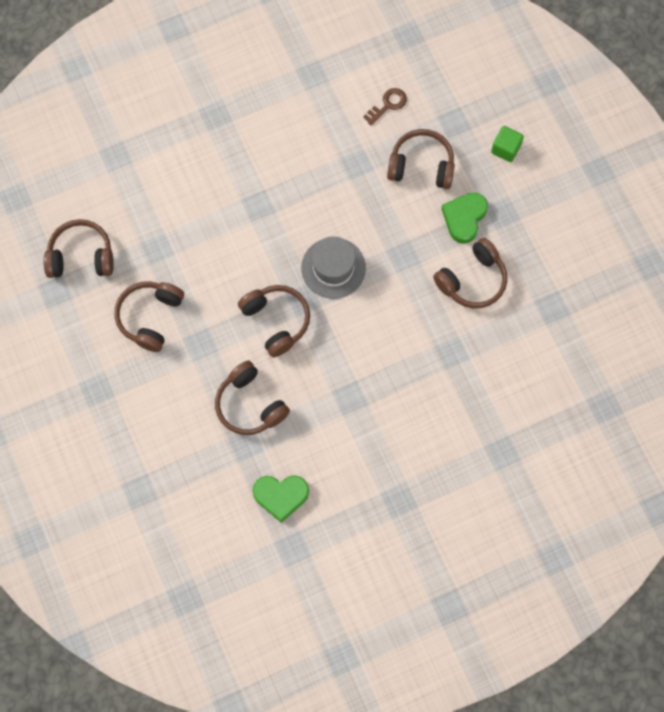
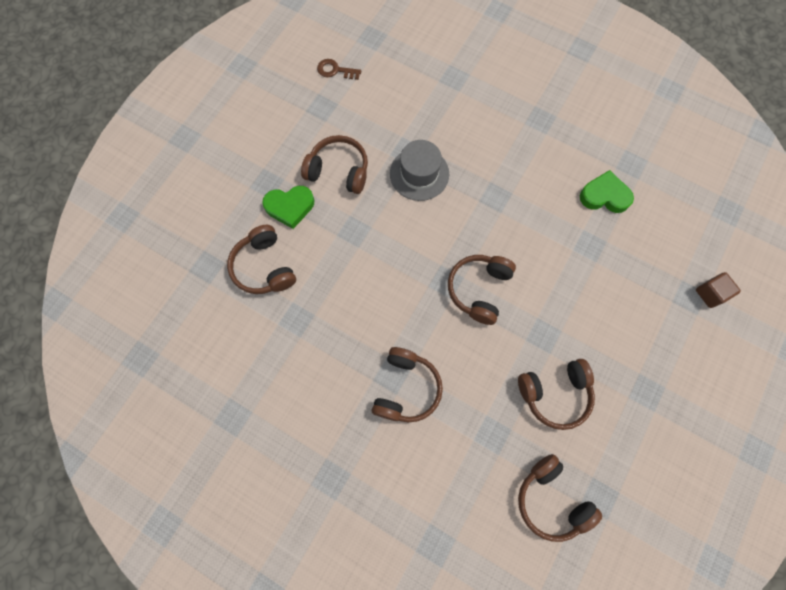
camera: 125 degrees left, 0 degrees up
brown headphones [215,361,290,435] -> brown headphones moved to [372,347,443,423]
green heart [253,475,309,523] -> green heart turned 45 degrees counterclockwise [580,170,634,213]
grey hat [301,236,366,299] -> grey hat moved to [390,140,449,201]
brown key [363,88,407,125] -> brown key moved to [317,59,361,80]
green cube [491,126,524,162] -> none
none -> brown cube [696,272,741,308]

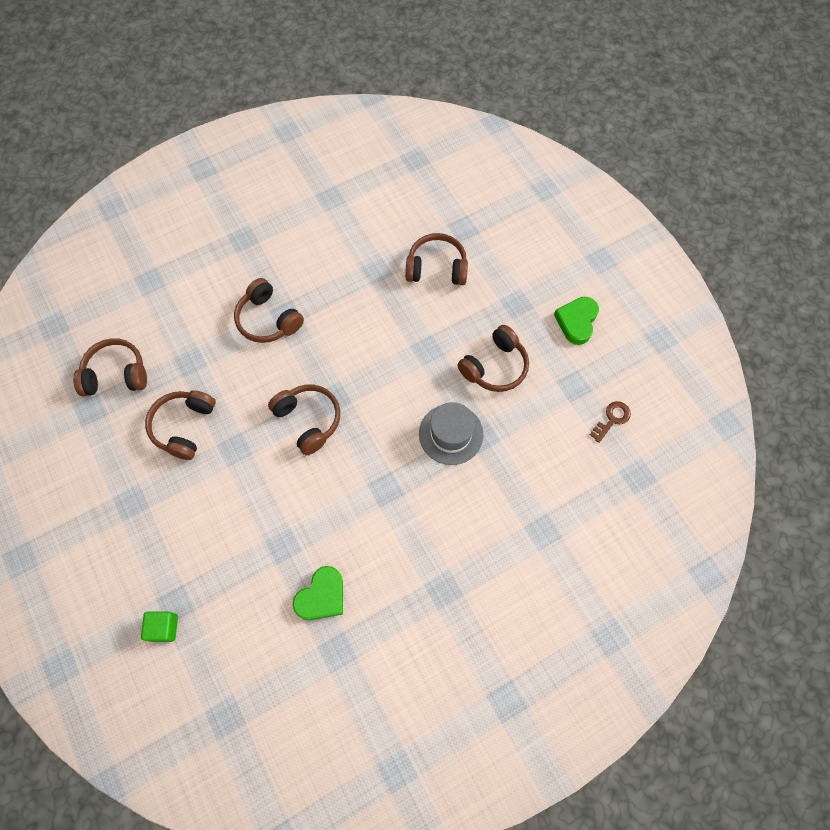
camera: 120 degrees right, 5 degrees down
green heart [262,186,314,229] -> green heart moved to [554,297,599,345]
brown cube [696,272,741,308] -> green cube [141,611,178,642]

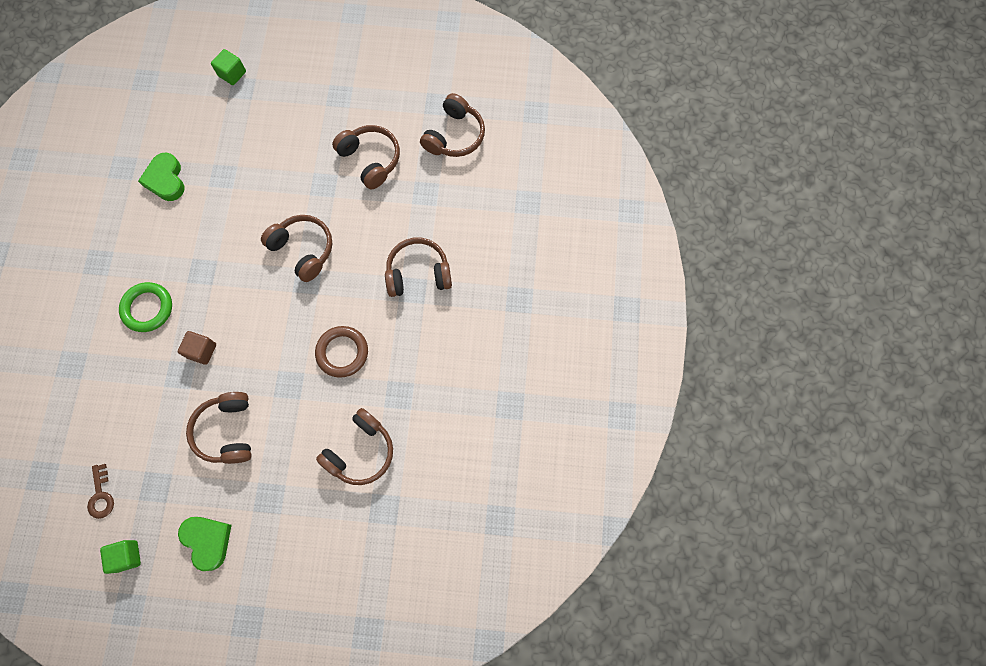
camera: 125 degrees right, 5 degrees up
brown headphones [268,385,340,455] -> brown headphones turned 135 degrees counterclockwise [261,215,332,282]
grey hat [419,402,484,465] -> brown cube [178,331,216,365]
none -> green cube [100,540,141,574]
none -> green ring [119,282,172,332]
none -> brown ring [315,326,368,378]

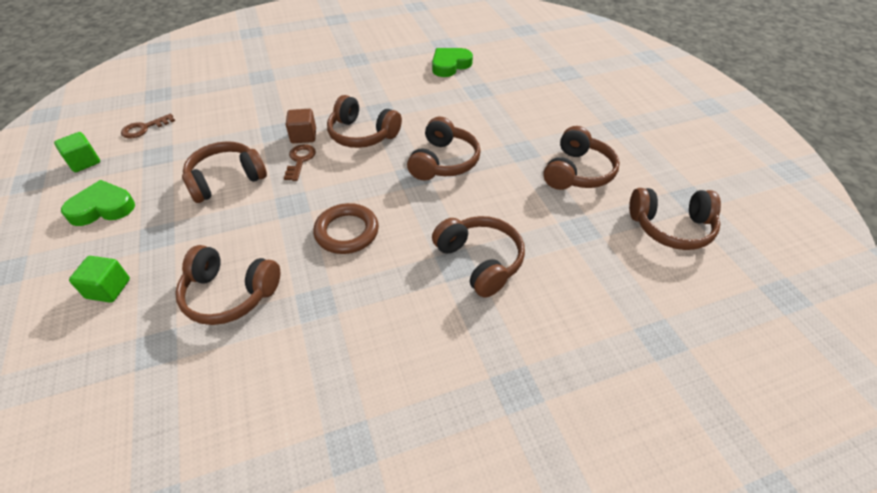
camera: 65 degrees right, 25 degrees down
green ring [119,282,172,332] -> none
green heart [178,517,232,571] -> green heart turned 135 degrees counterclockwise [61,180,135,226]
green cube [211,49,246,85] -> green cube moved to [69,256,130,303]
none -> brown key [284,144,316,181]
none -> brown headphones [327,95,402,148]

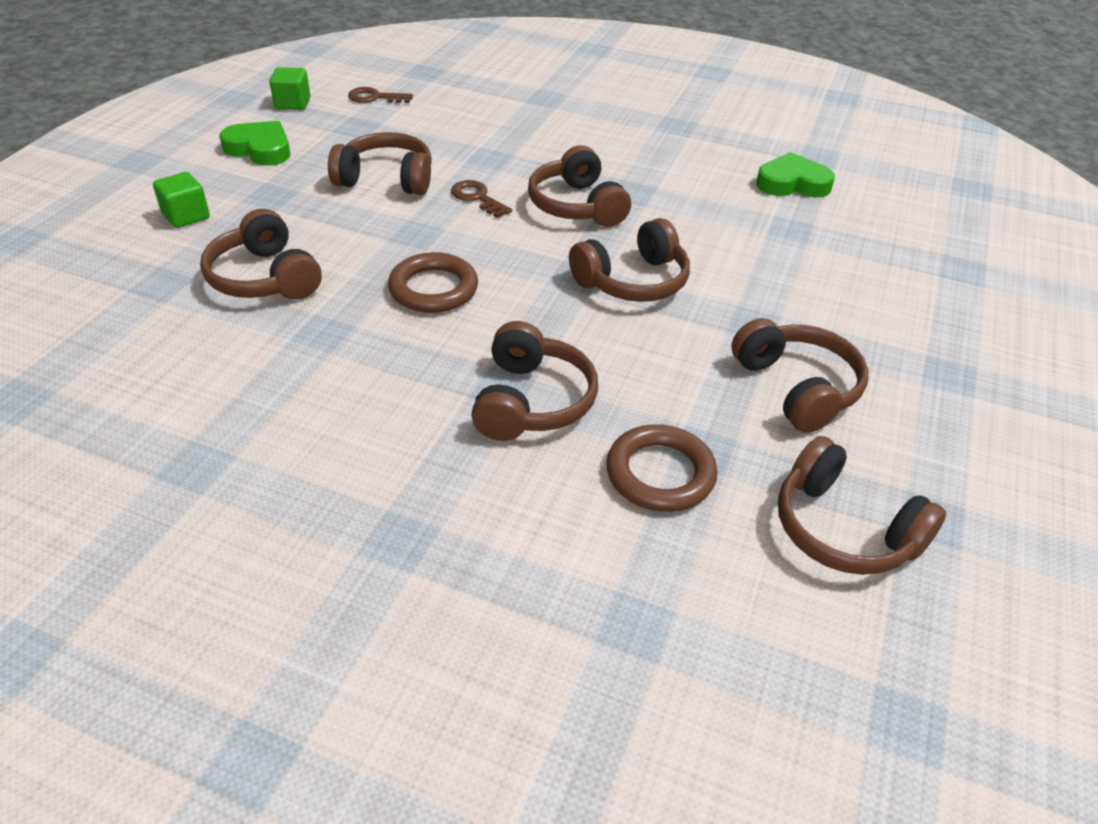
camera: 40 degrees right, 5 degrees down
brown key [284,144,316,181] -> brown key turned 90 degrees counterclockwise [451,180,512,218]
brown cube [286,109,316,143] -> none
brown headphones [544,126,620,190] -> brown headphones turned 90 degrees counterclockwise [731,318,868,433]
none -> brown ring [606,424,717,512]

